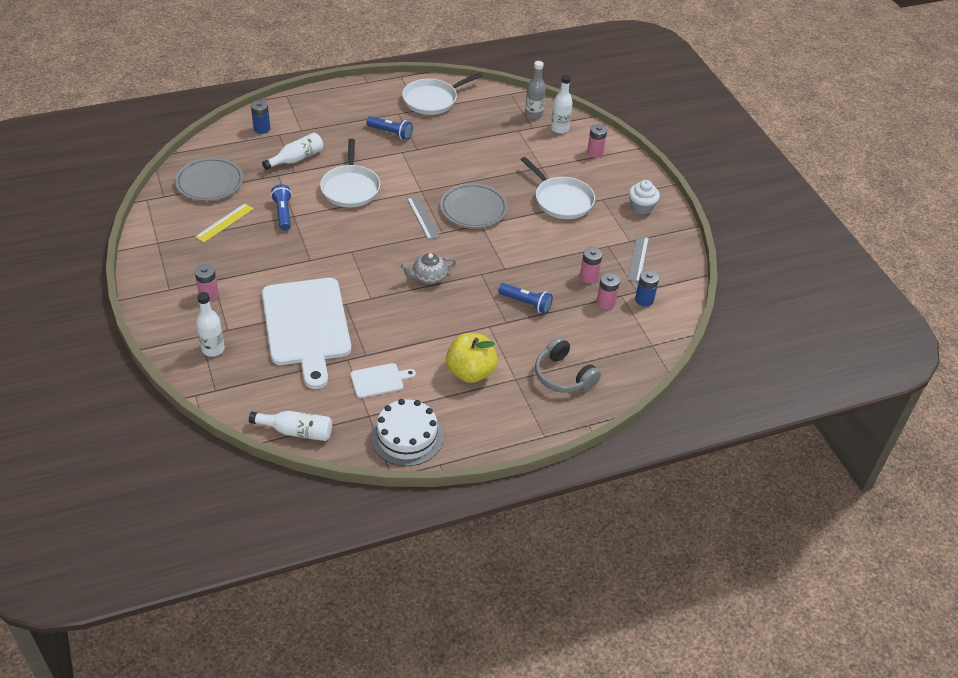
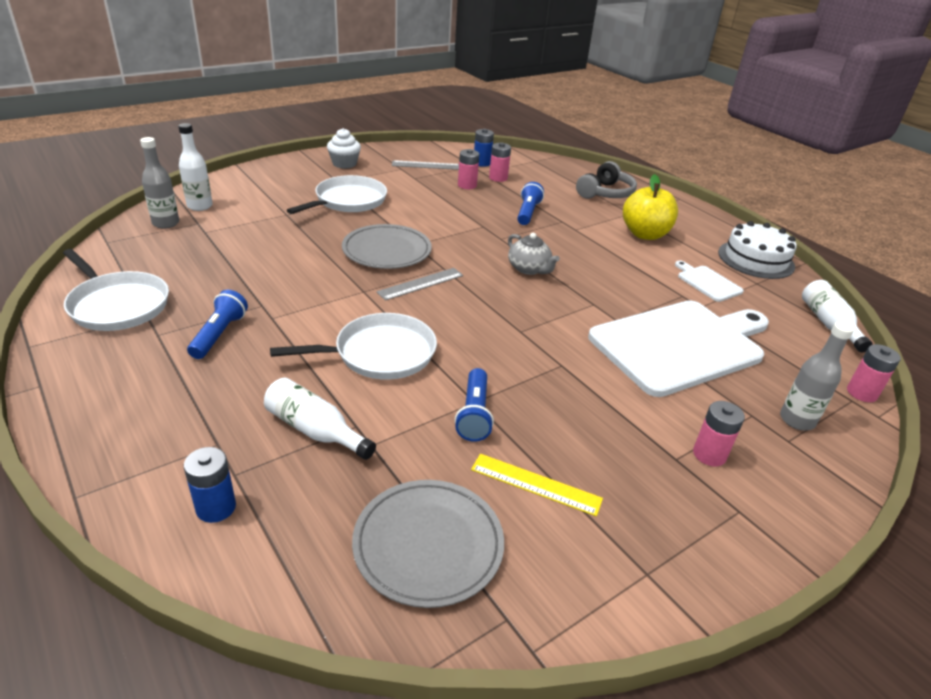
camera: 105 degrees left, 10 degrees down
white bottle [196,292,225,357] -> grey bottle [780,321,854,430]
blue flashlight [271,184,292,231] -> blue flashlight turned 60 degrees counterclockwise [455,368,494,442]
pink battery [587,124,607,158] -> pink battery moved to [847,344,901,402]

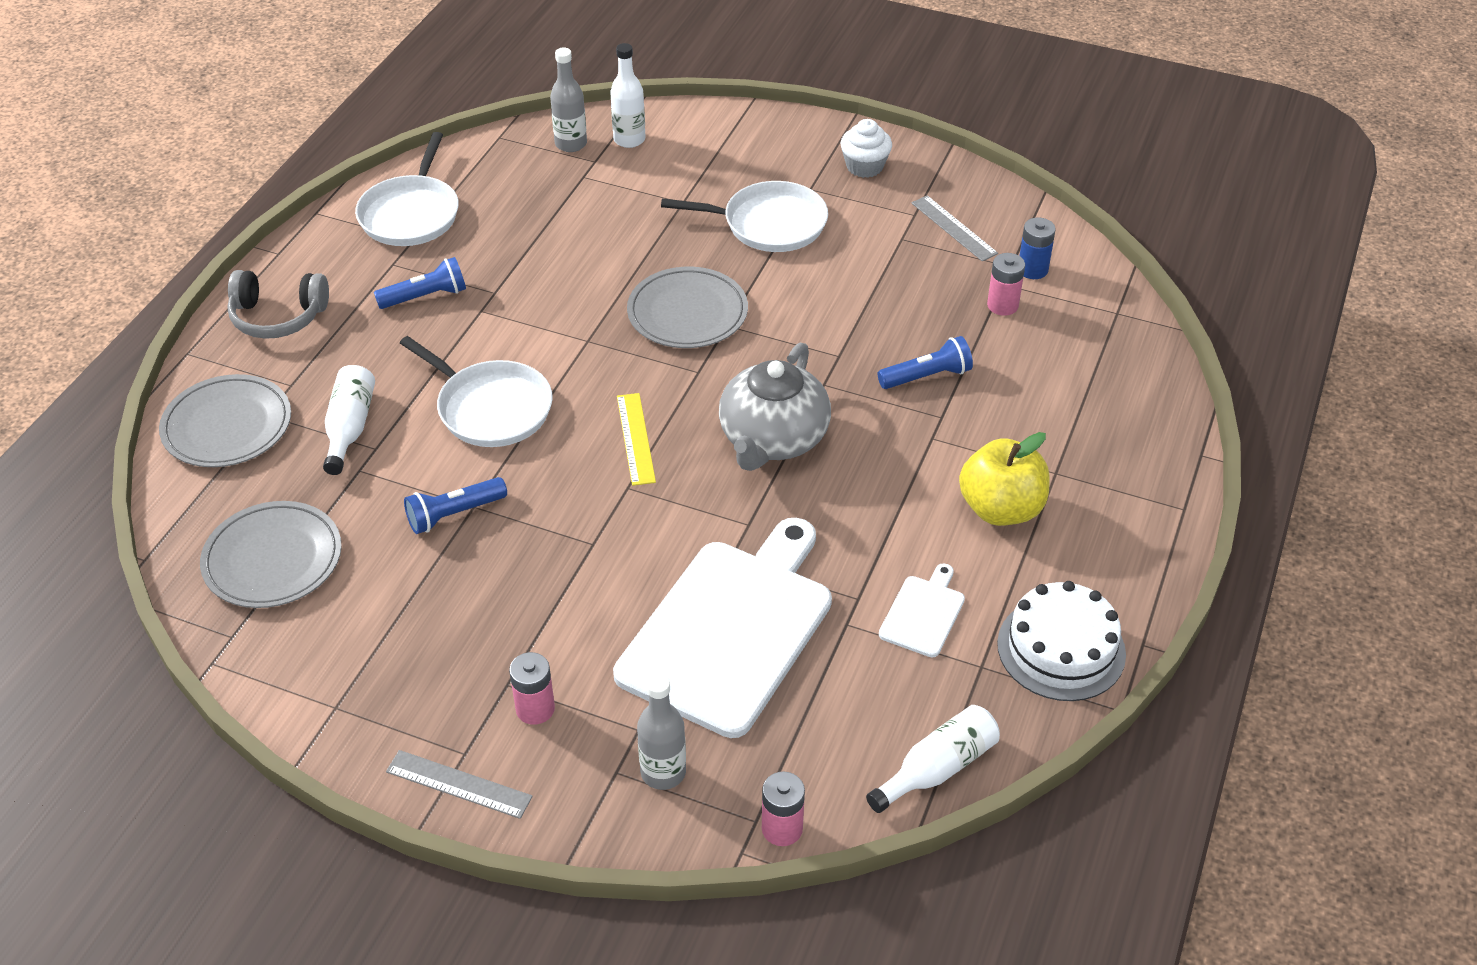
camera: 60 degrees right, 10 degrees up
blue battery [184,447,236,523] -> grey plate [159,374,291,467]
grey ruler [376,268,463,301] -> grey ruler moved to [386,750,533,819]
pink battery [458,149,479,189] -> none
yellow ruler [471,454,603,516] -> yellow ruler moved to [617,393,656,486]
grey teapot [508,233,560,275] -> grey teapot [719,343,831,471], size x1.77
grey headphones [576,161,637,199] -> grey headphones moved to [227,270,329,339]
white cutting board [588,300,769,397] -> white cutting board turned 90 degrees counterclockwise [613,518,832,738]

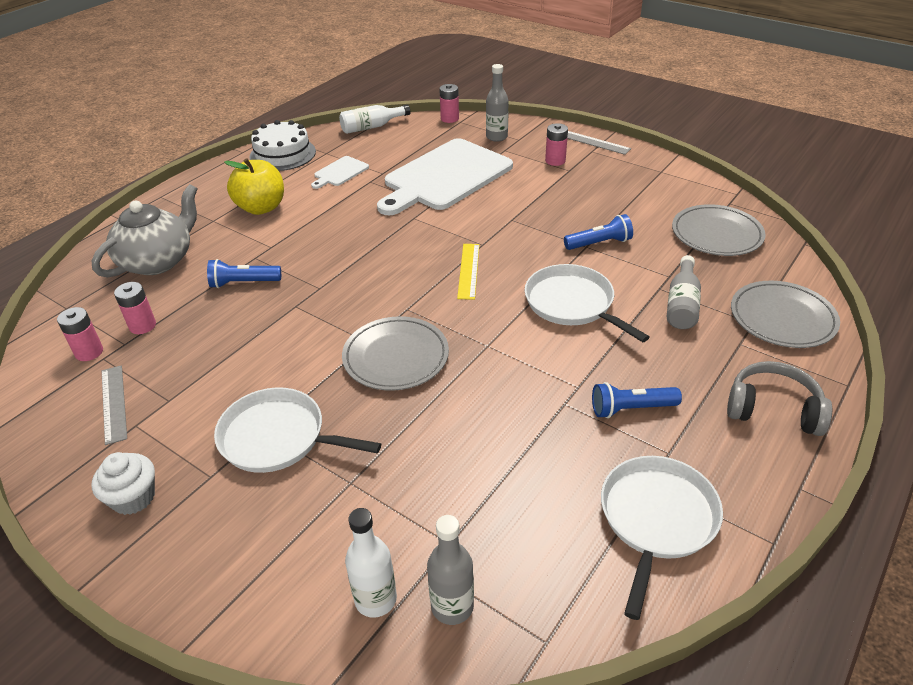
camera: 165 degrees left, 5 degrees down
white bottle [323,365,375,475] -> grey bottle [667,255,701,329]
grey teapot [719,343,831,471] -> grey teapot moved to [92,184,197,277]
blue battery [1020,217,1056,279] -> pink battery [57,307,103,361]

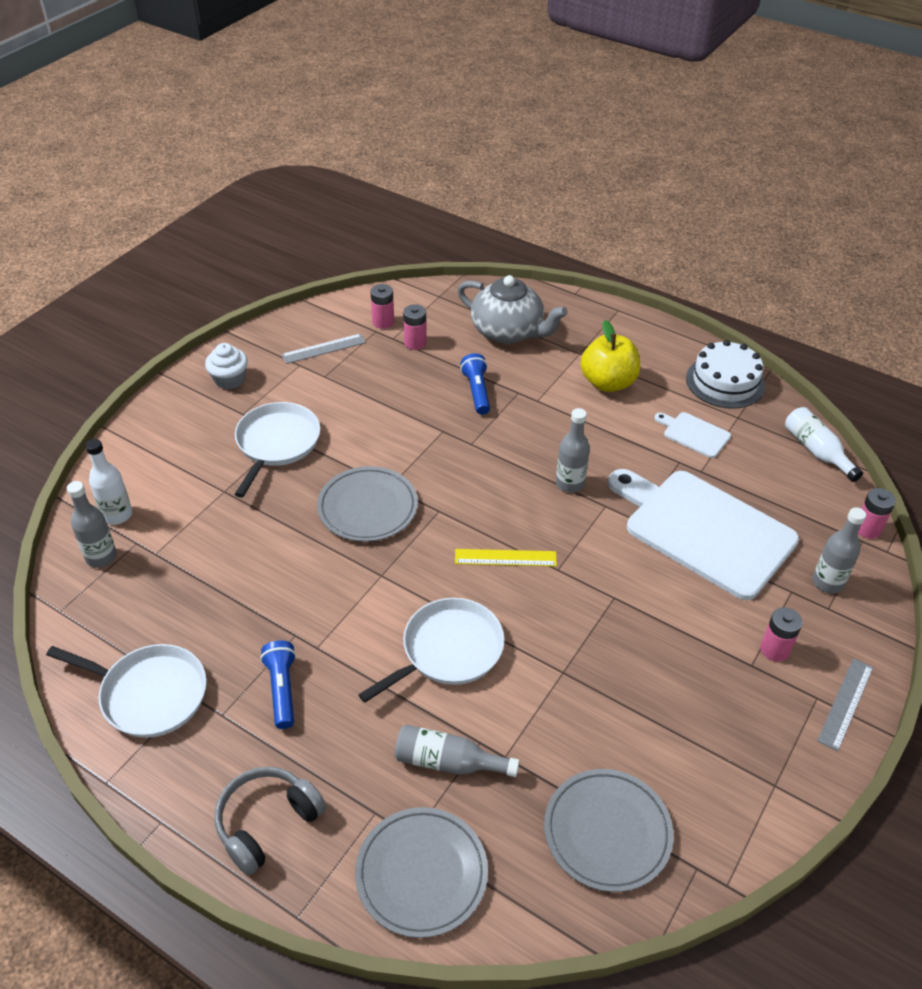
camera: 85 degrees right, 5 degrees up
blue flashlight [564,214,633,250] -> none
grey headphones [727,361,832,436] -> grey headphones turned 150 degrees counterclockwise [215,767,326,875]
none -> grey bottle [556,408,590,493]

